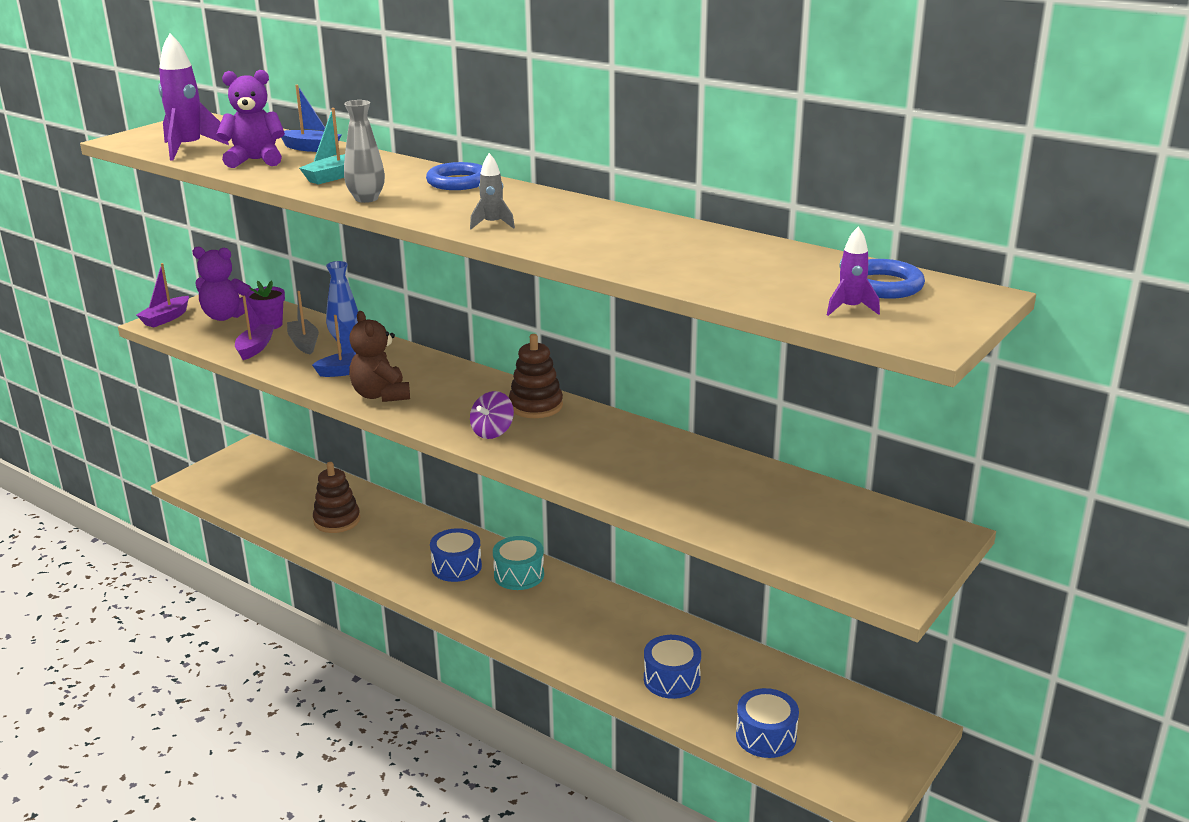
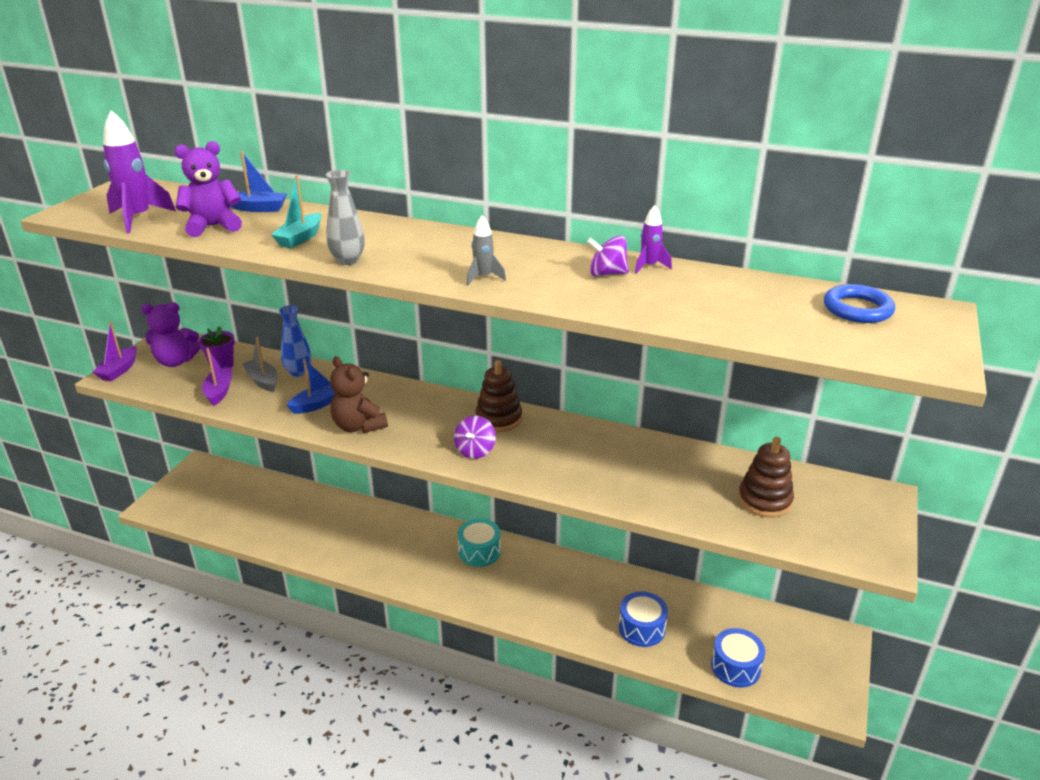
camera: 15 degrees left, 5 degrees up
brown stacking toy [313,462,360,533] -> brown stacking toy moved to [738,437,794,517]
blue ring [426,162,482,190] -> none
blue drum [430,528,482,582] -> none
purple rocket [827,226,880,316] -> purple rocket moved to [635,205,672,274]
none -> purple spinning top [587,236,629,277]

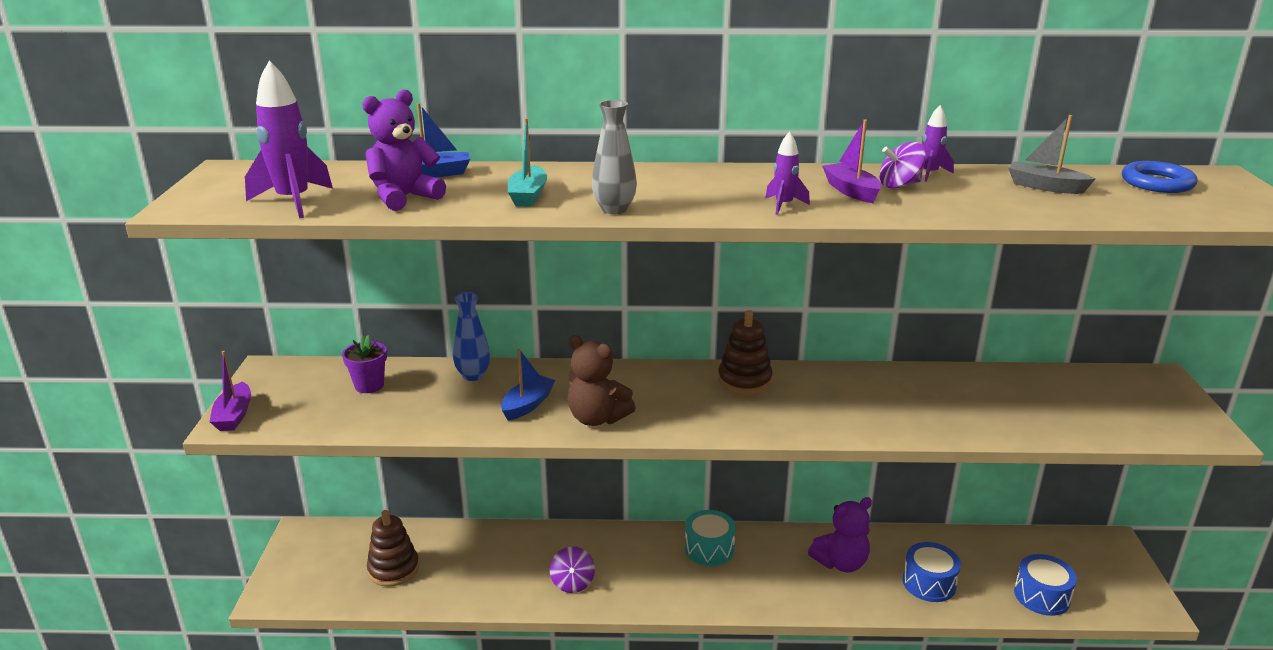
camera: 20 degrees left, 5 degrees down
purple teddy bear [141,302,201,367] -> purple teddy bear moved to [808,497,872,572]
purple boat [202,348,232,406] -> purple boat moved to [822,120,882,203]
grey boat [242,337,278,392] -> grey boat moved to [1008,115,1095,194]
purple spinning top [454,416,496,459] -> purple spinning top moved to [550,546,595,593]
grey rocket [467,215,506,286] -> purple rocket [765,131,810,215]
brown stacking toy [738,437,794,517] -> brown stacking toy moved to [367,510,419,587]

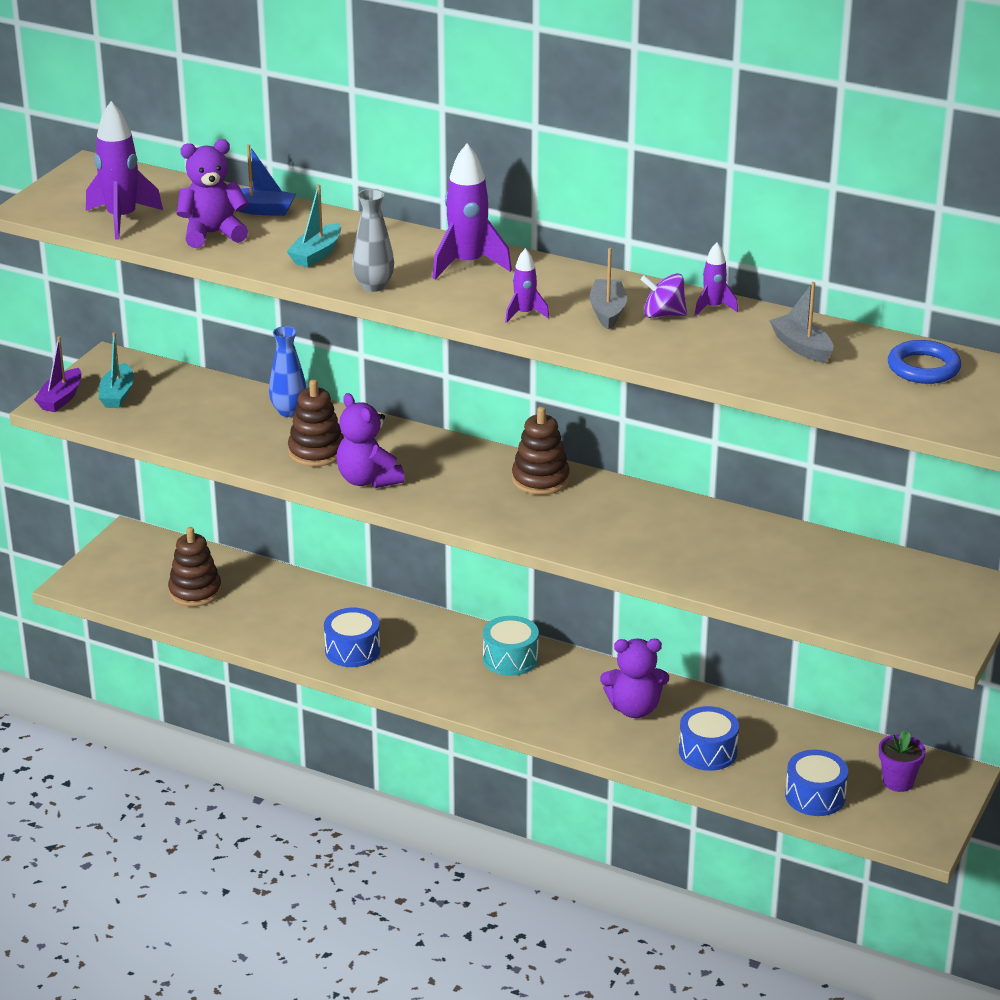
camera: 25 degrees right, 5 degrees up
purple flower pot [342,335,387,393] -> purple flower pot moved to [879,730,926,792]
blue boat [501,349,556,421] -> brown stacking toy [288,379,344,467]
purple spinning top [550,546,595,593] -> blue drum [324,608,380,667]
brown teddy bear [568,335,636,426] -> purple teddy bear [336,393,404,488]
purple boat [822,120,882,203] -> grey boat [589,248,627,330]
none -> turquoise boat [99,332,134,408]
none -> purple rocket [432,144,512,280]

